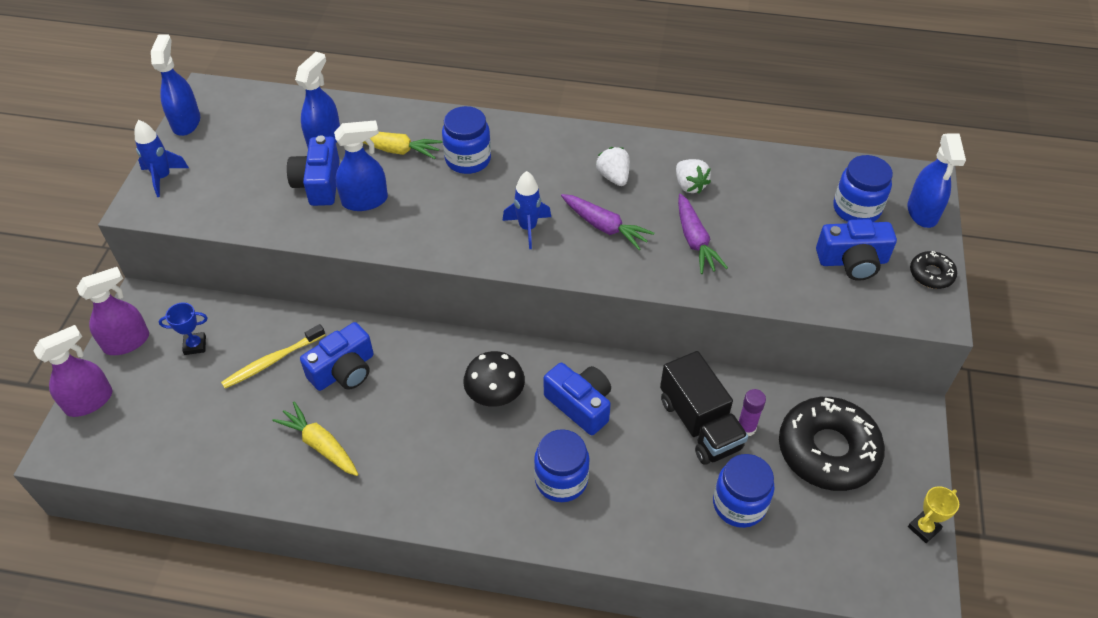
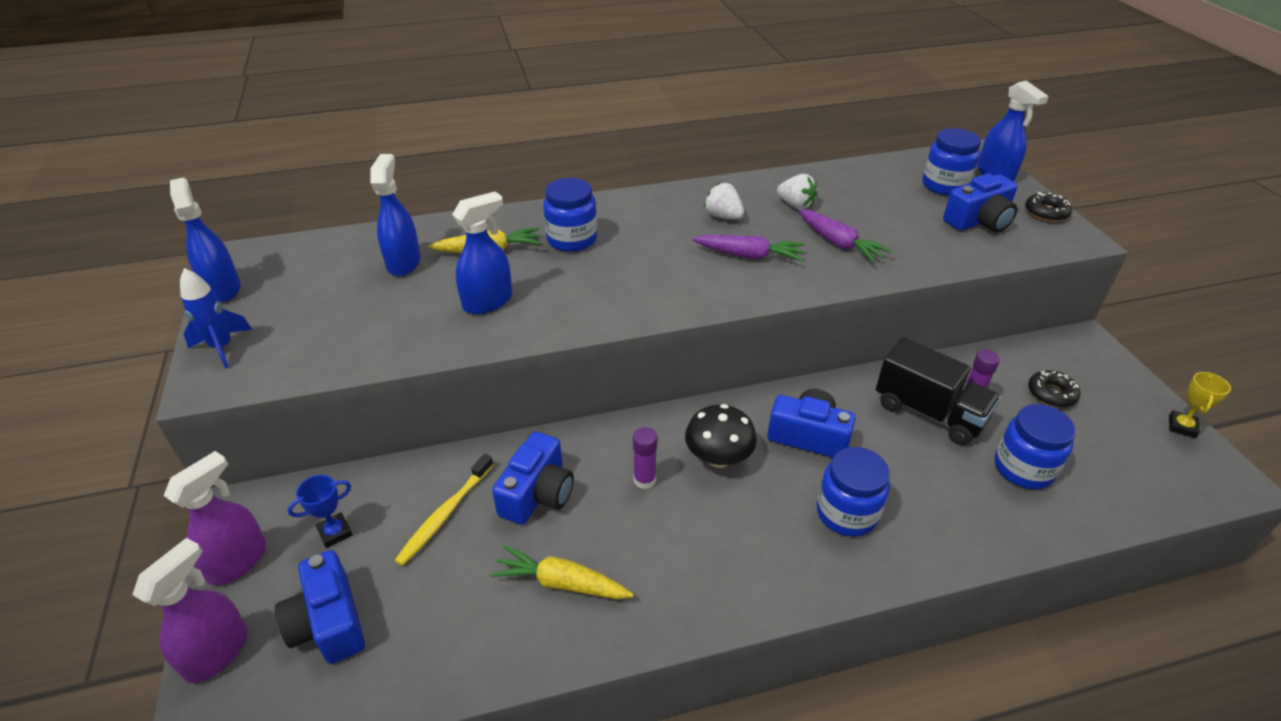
camera: 25 degrees left, 10 degrees down
blue camera [287,135,340,206] -> blue camera moved to [275,550,365,664]
blue rocket [502,171,551,249] -> none
black donut [779,397,885,491] -> black donut [1028,370,1080,407], size x0.45
none -> purple glue stick [633,427,657,489]

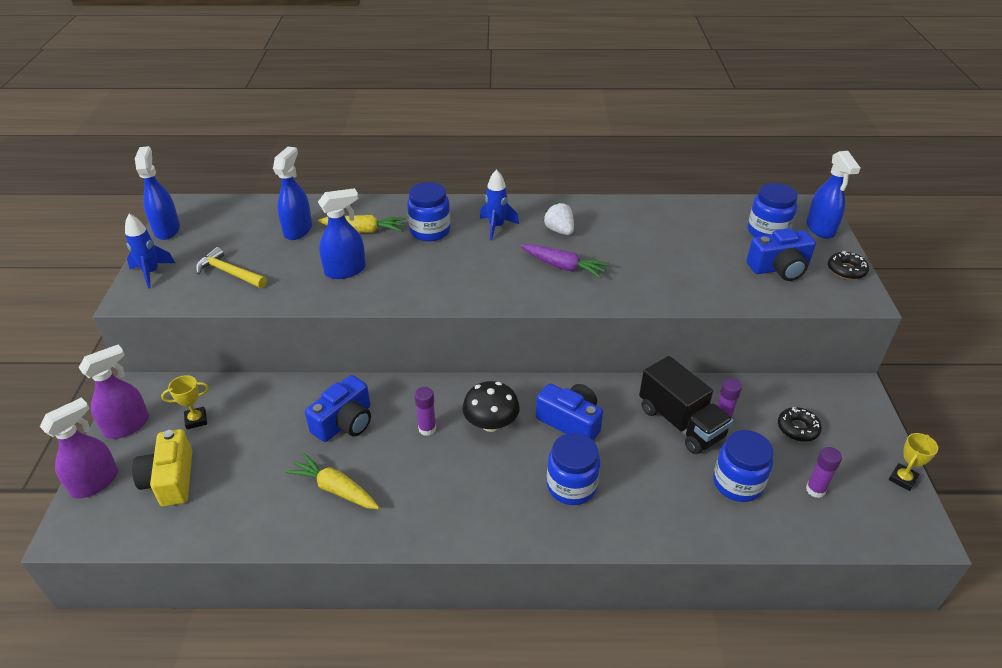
camera: 15 degrees right, 0 degrees up
blue camera [275,550,365,664] -> yellow camera [132,429,192,507]
blue trophy [288,475,353,548] -> yellow trophy [161,375,209,429]
yellow toothbrush [394,454,493,566] -> none
white strawberry [777,174,817,209] -> none
purple carrot [798,209,892,263] -> none
none -> yellow hammer [196,247,267,288]
none -> blue rocket [480,169,519,240]
none -> purple glue stick [806,447,842,498]

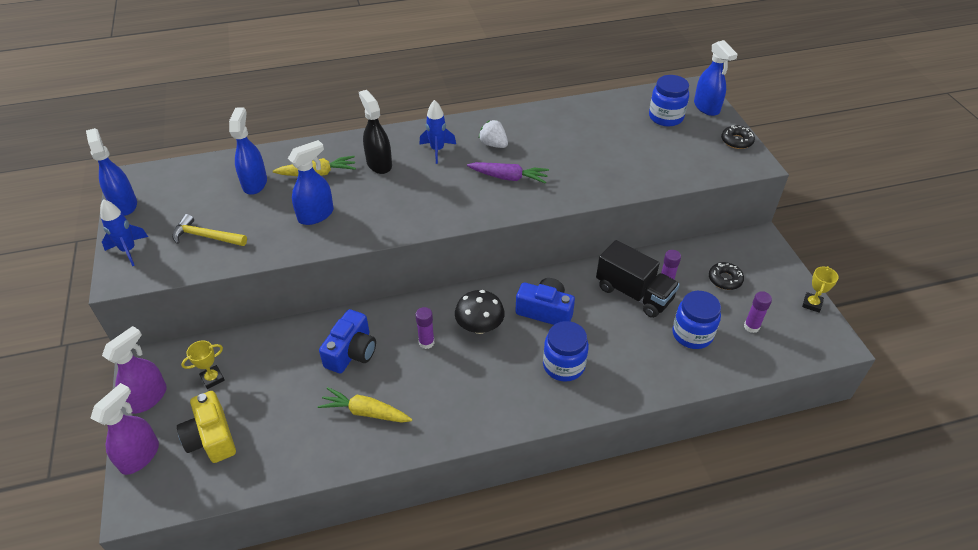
camera: 15 degrees left, 5 degrees up
blue jar [407,182,451,241] -> black spray bottle [359,90,392,174]
blue camera [746,228,816,281] -> none

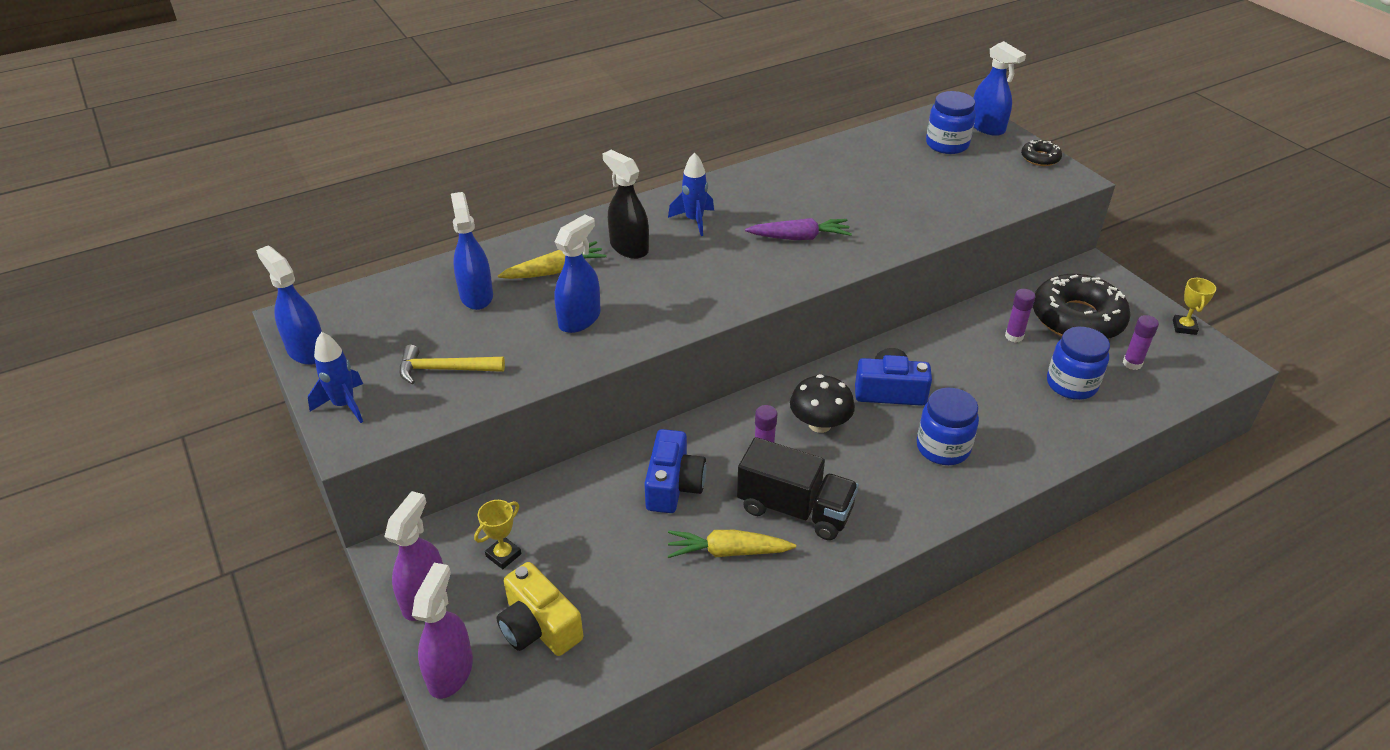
camera: 15 degrees left, 5 degrees down
white strawberry [479,120,508,148] -> none
black truck [596,240,680,318] -> black truck moved to [737,437,859,540]
black donut [709,262,744,290] -> black donut [1033,274,1131,339], size x2.20

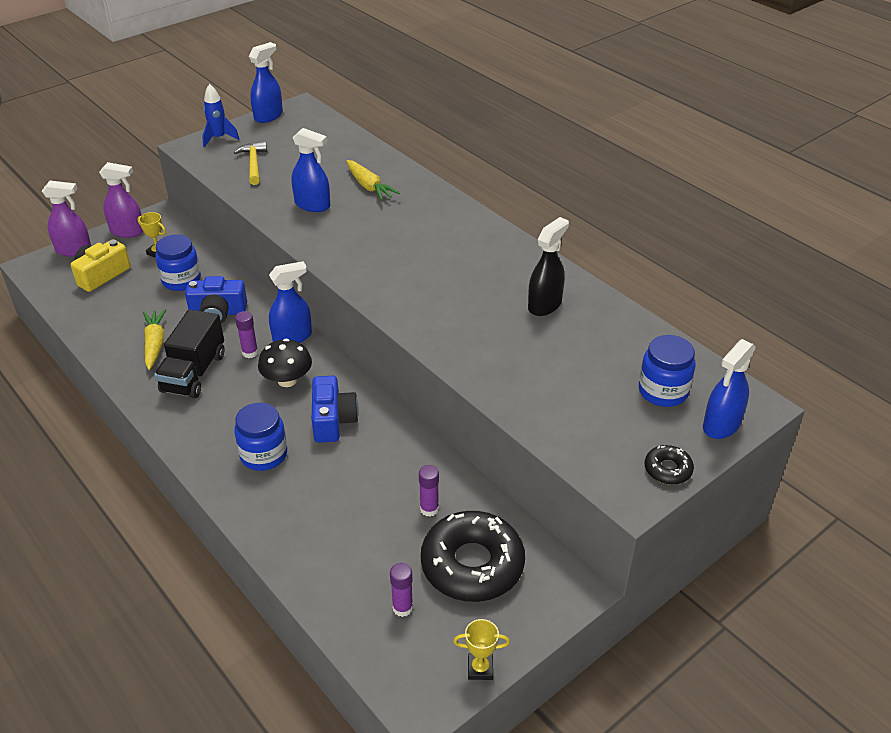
camera: 80 degrees right, 0 degrees up
blue spray bottle [451,192,493,310] -> blue spray bottle moved to [269,261,312,343]
black spray bottle [603,150,649,259] -> black spray bottle moved to [528,217,569,316]
blue rocket [668,152,714,236] -> none
purple carrot [745,218,852,240] -> none
blue jar [1047,327,1110,400] -> blue jar moved to [155,234,201,291]

